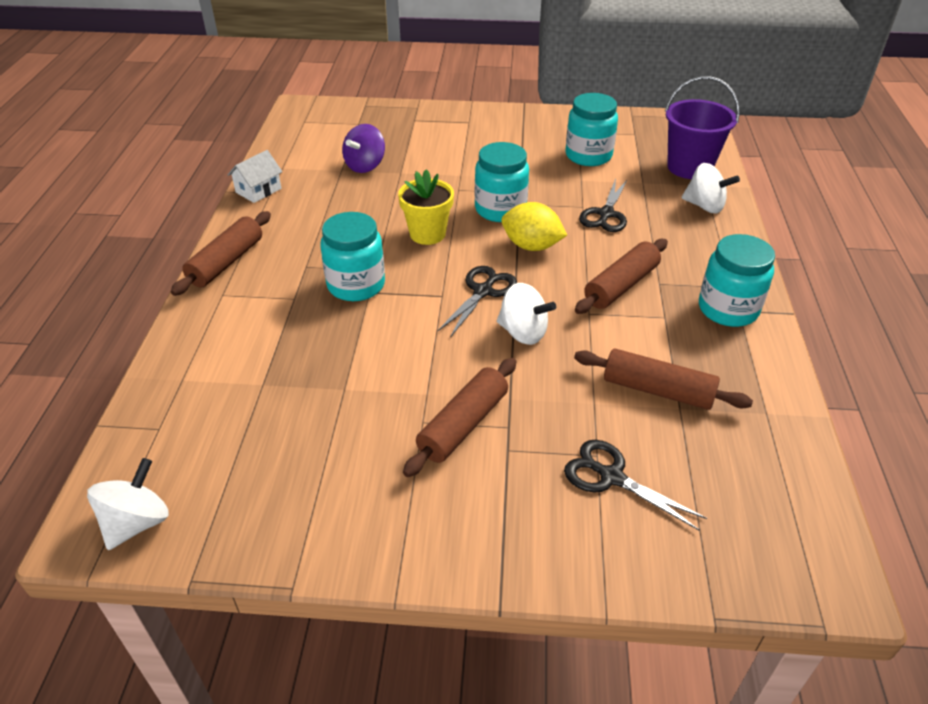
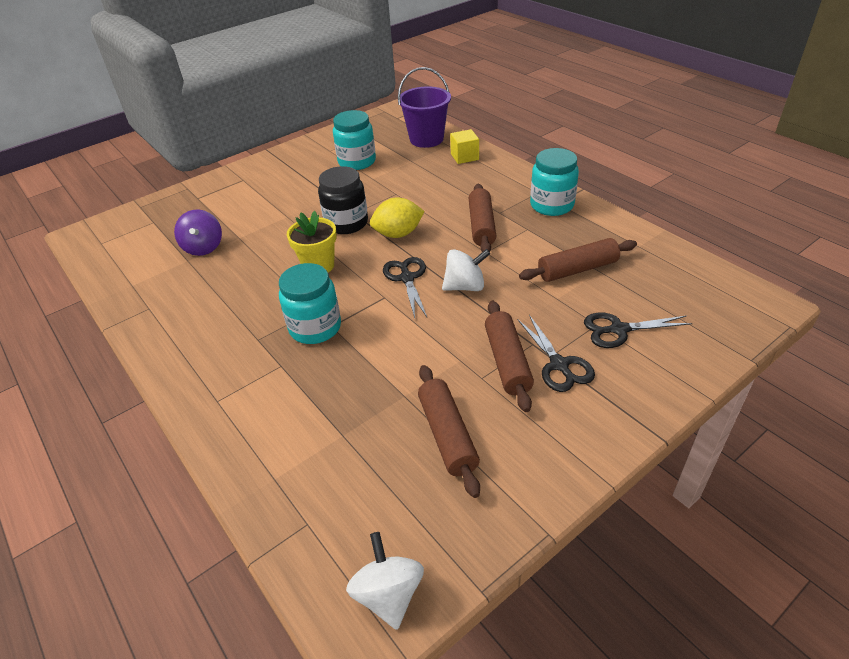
camera: 40 degrees left, 0 degrees up
brown rolling pin [171,211,271,296] -> brown rolling pin moved to [418,365,480,498]
white house [228,150,282,203] -> none
turquoise jar [475,142,529,222] -> black jar [318,166,368,234]
black scissors [579,179,627,232] -> black scissors moved to [518,315,595,392]
white spinning top [682,163,740,213] -> yellow cube [450,129,479,164]

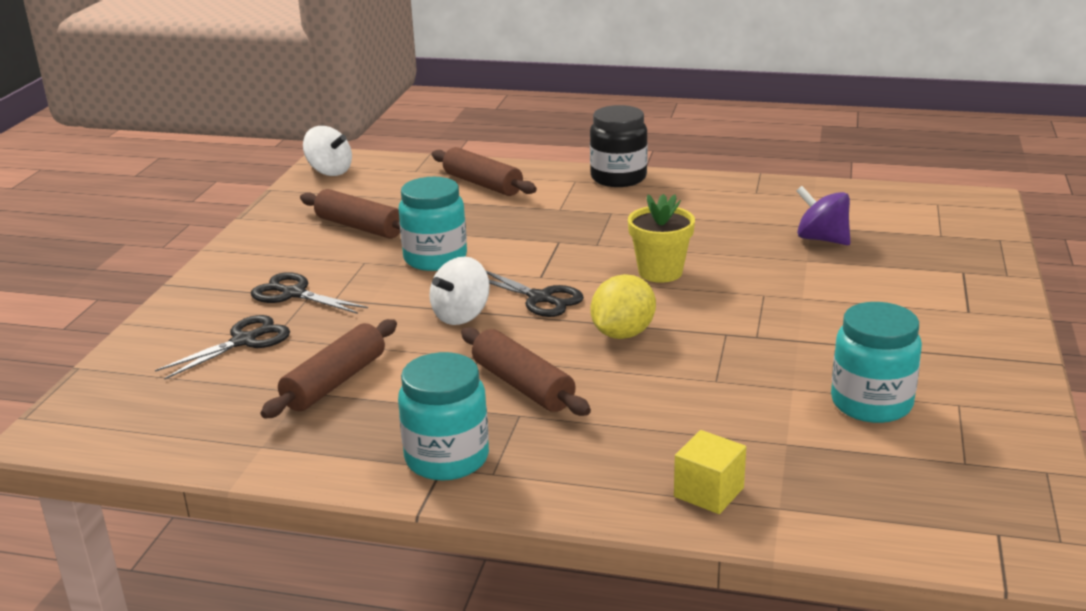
camera: 140 degrees right, 15 degrees down
turquoise jar [279,263,341,344] -> turquoise jar moved to [398,177,467,271]
black jar [318,166,368,234] -> black jar moved to [590,105,648,187]
purple bucket [398,67,451,148] -> none
brown rolling pin [485,301,534,412] -> brown rolling pin moved to [432,147,537,196]

